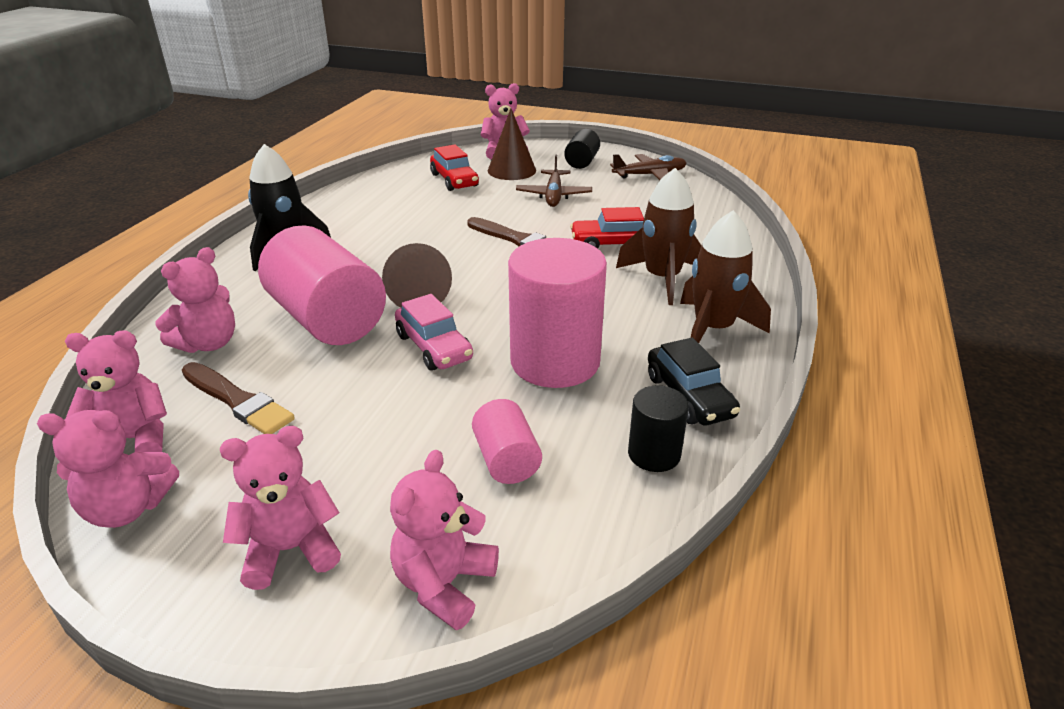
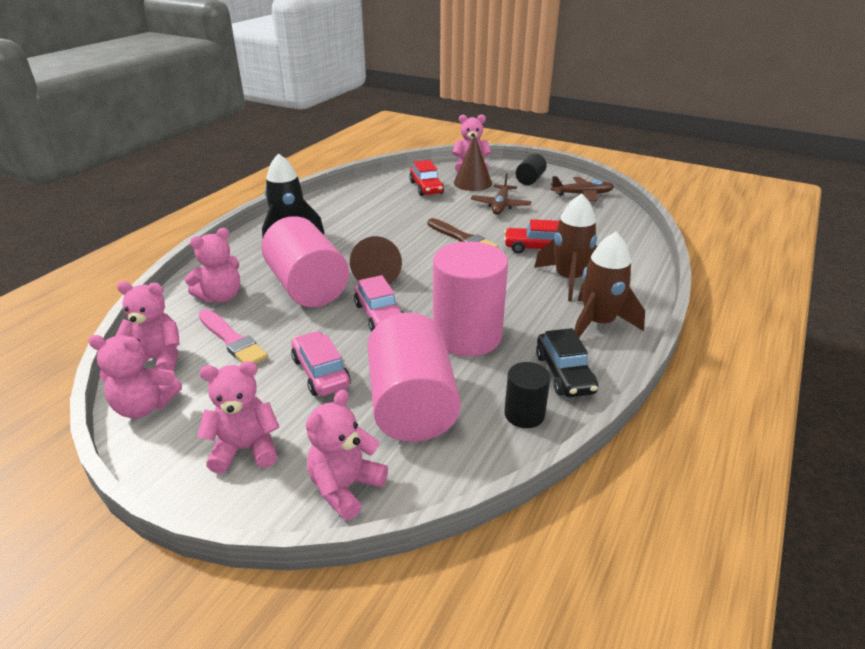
camera: 10 degrees right, 0 degrees up
brown brush [182,362,295,434] -> pink brush [199,309,268,364]
pink cylinder [472,399,542,484] -> pink cylinder [367,313,461,442], size x2.00
none -> pink car [291,331,351,396]

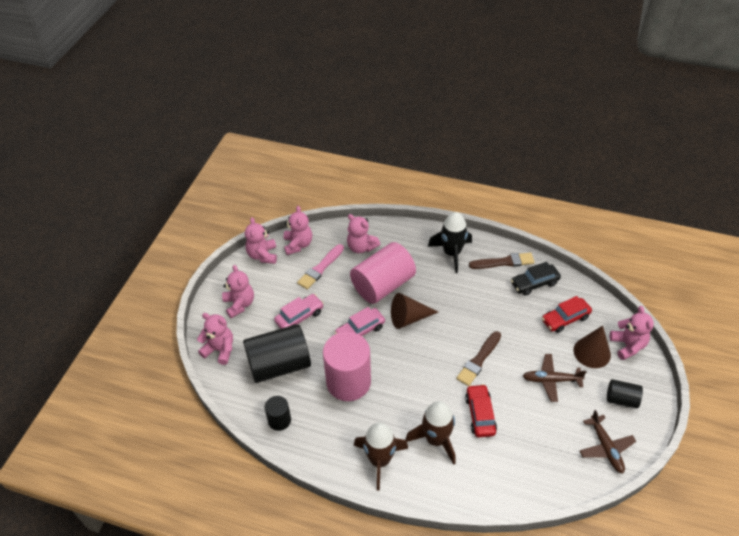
camera: 80 degrees right, 15 degrees up
pink cylinder [367,313,461,442] -> black cylinder [243,324,311,383]
black car [536,328,598,397] -> black car moved to [511,262,561,296]
none -> brown brush [469,252,535,269]

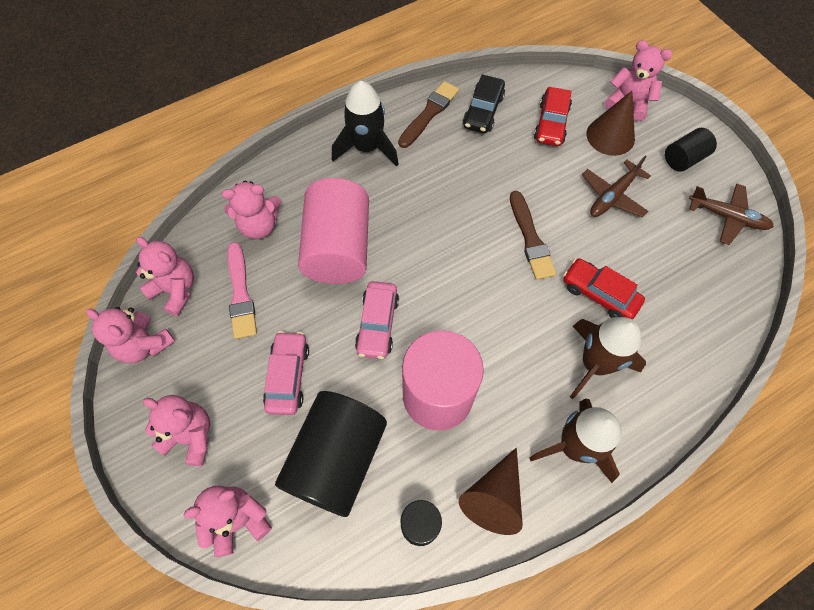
camera: 50 degrees left, 15 degrees up
brown cone [391,293,438,329] -> brown cone moved to [459,448,523,535]

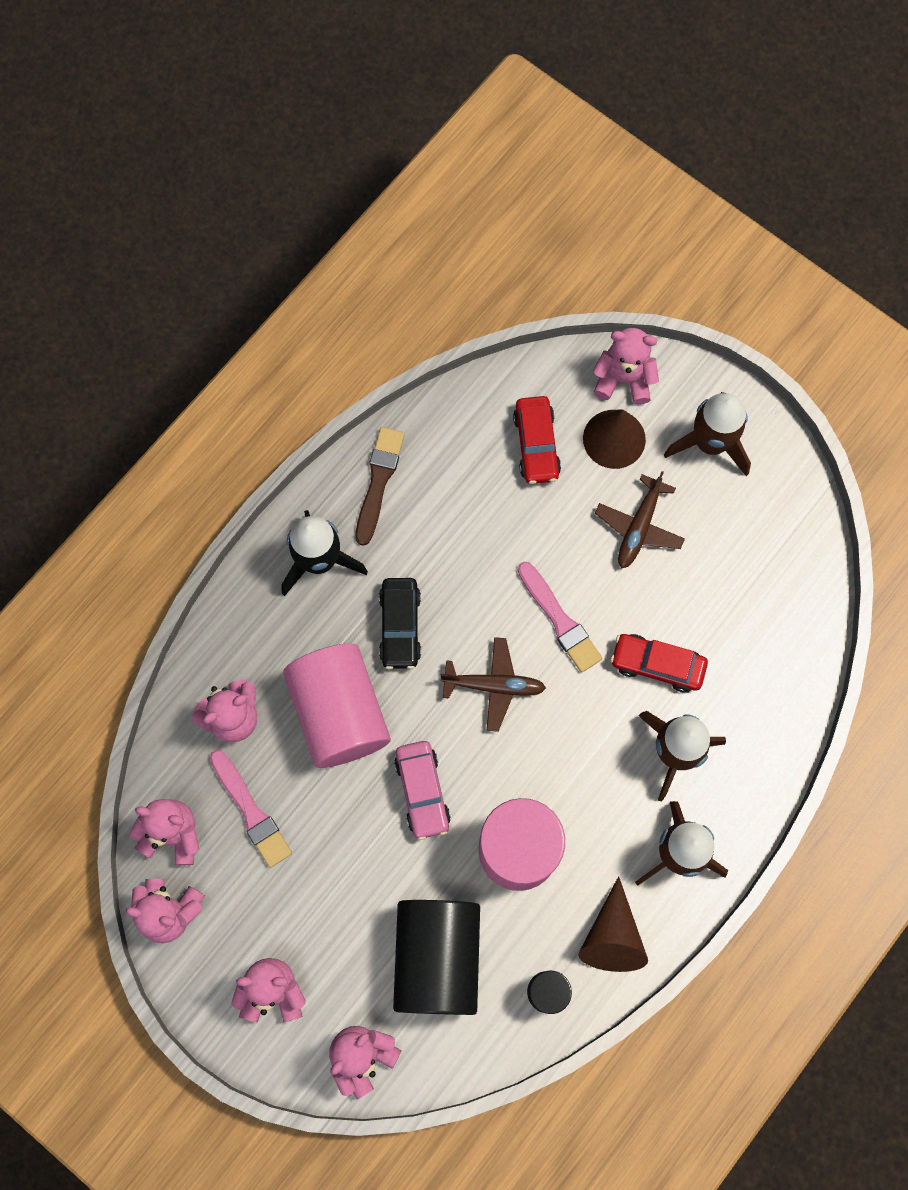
camera: 20 degrees left, 10 degrees up
pink car [263,331,309,415] -> none
black car [463,74,505,133] -> black car moved to [379,578,421,669]
brown brush [510,191,556,280] -> pink brush [518,562,602,672]
black cylinder [665,128,717,172] -> brown rocket [664,392,751,476]
brown plane [689,183,774,245] -> brown plane moved to [440,637,546,732]

